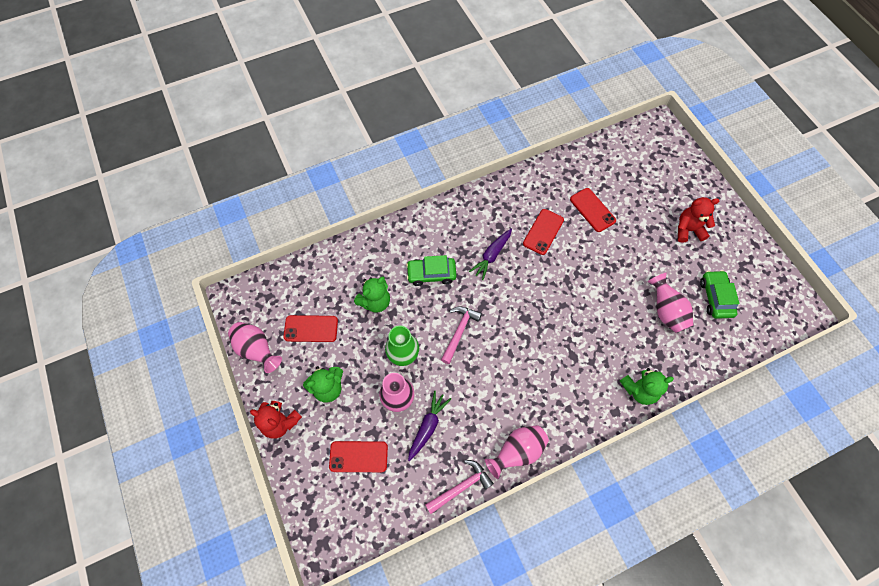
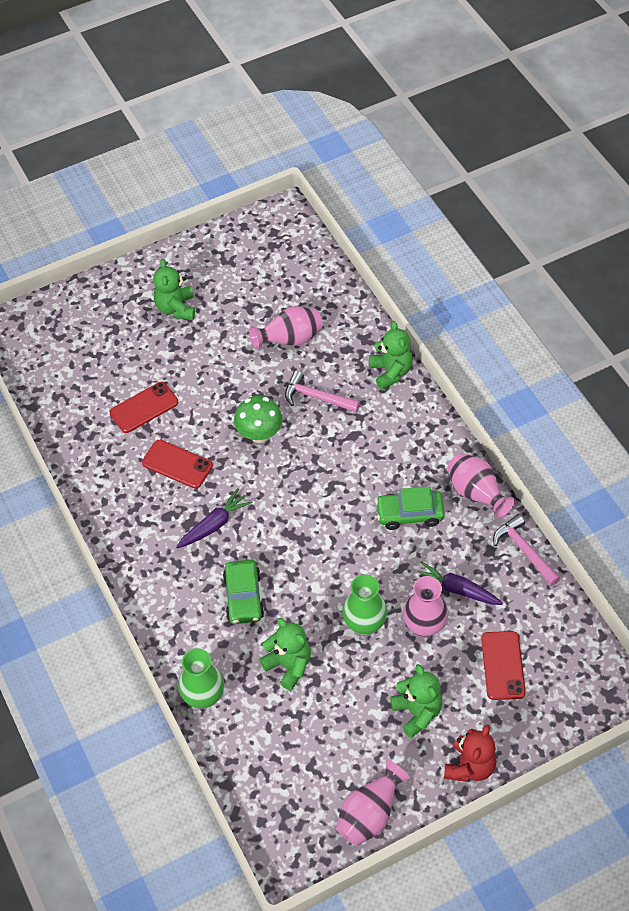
camera: 90 degrees left, 10 degrees down
red phone [283,315,338,342] -> none
pink hammer [441,307,482,364] -> pink hammer moved to [285,371,360,412]
purple carrot [469,229,512,280] -> purple carrot turned 75 degrees counterclockwise [176,488,253,548]
red teddy bear [678,197,719,243] -> green teddy bear [153,259,195,320]
green car [700,270,739,319] -> green car moved to [376,486,445,530]
none -> green vase [178,648,224,709]
none -> green mushroom [234,396,283,443]

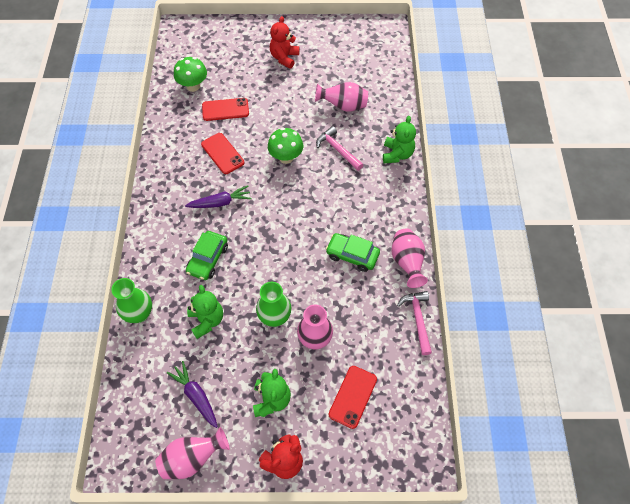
camera: 25 degrees right, 5 degrees up
green teddy bear [153,259,195,320] -> red teddy bear [270,16,300,69]
purple carrot [413,561,503,605] -> purple carrot moved to [167,361,218,428]
none -> green mushroom [174,57,207,92]

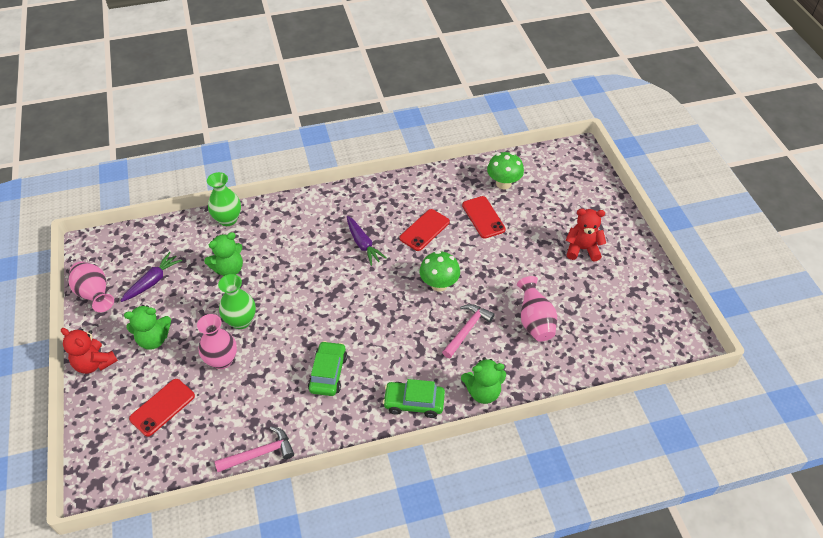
camera: 75 degrees right, 10 degrees down
green car [186,231,228,280] -> green car moved to [383,379,445,418]
red phone [329,366,377,429] -> red phone turned 60 degrees counterclockwise [129,379,195,436]
pink vase [391,228,428,288] -> none

